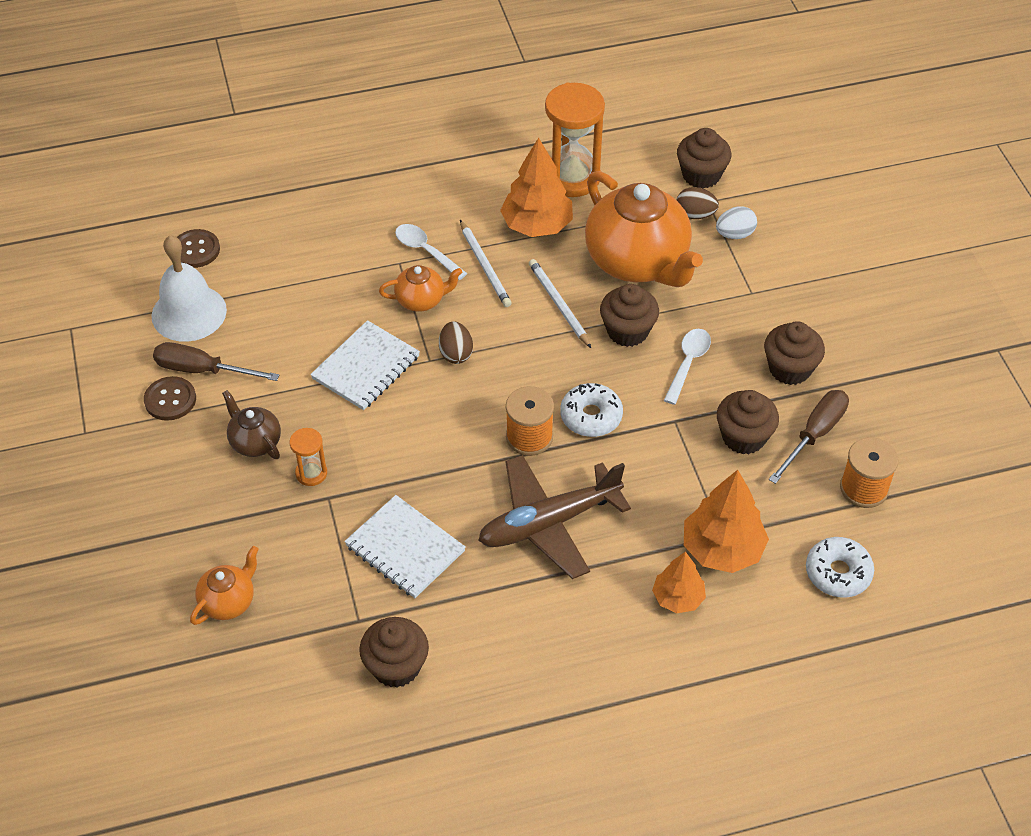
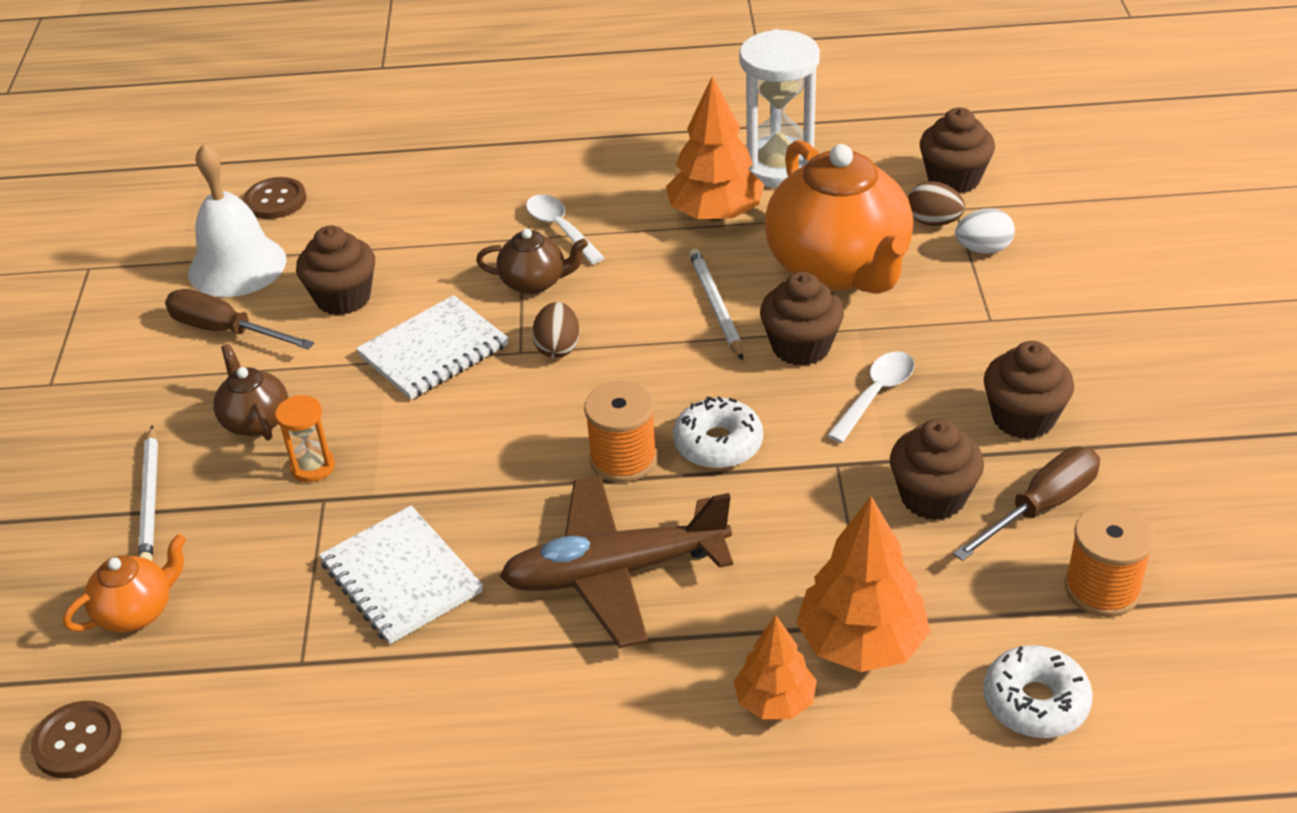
camera: 15 degrees right, 10 degrees down
brown button [144,376,196,421] -> brown button moved to [30,701,122,779]
brown cupcake [359,617,429,688] -> brown cupcake moved to [296,225,375,315]
orange teapot [379,265,462,312] -> brown teapot [476,228,588,294]
white pencil [460,220,512,307] -> white pencil moved to [138,426,158,561]
orange hourglass [545,83,605,197] -> white hourglass [739,29,820,188]

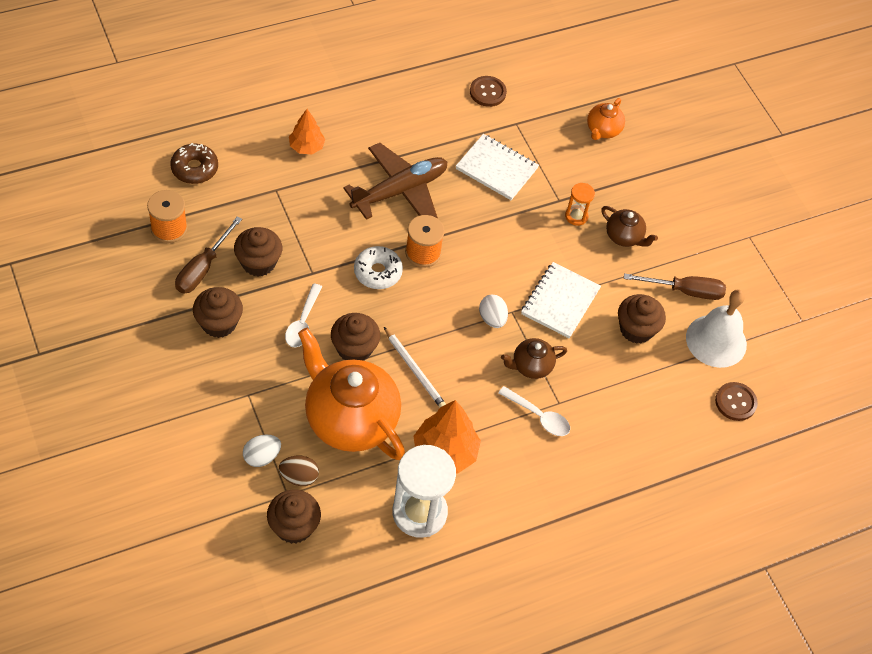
camera: 150 degrees right, 15 degrees up
brown button [30,701,122,779] -> brown button moved to [470,76,507,107]
white pencil [138,426,158,561] -> none
brown egg [532,302,580,358] -> white egg [479,294,508,328]
orange tree [796,496,930,672] -> none
white donut [983,645,1093,738] -> brown donut [170,143,218,184]

